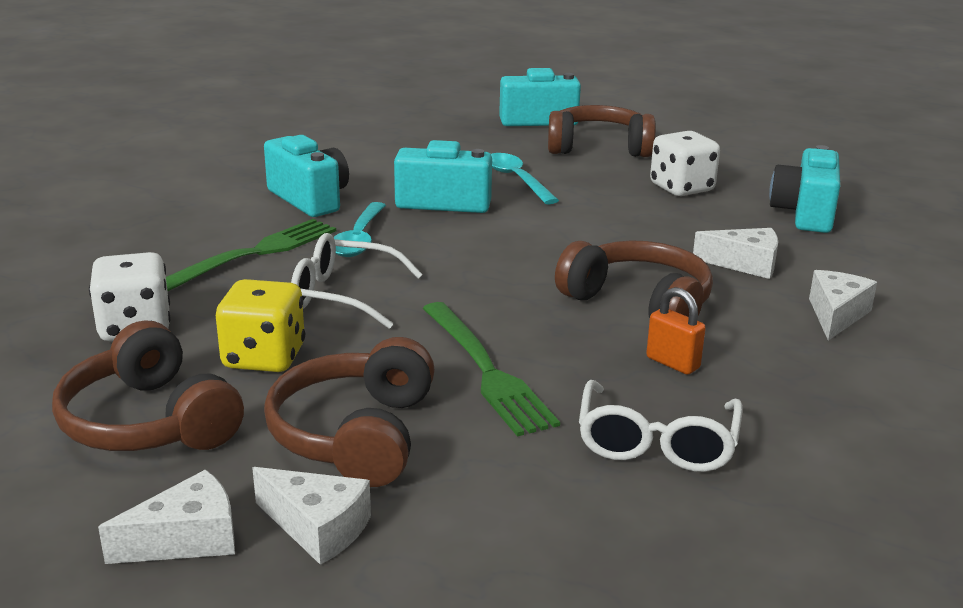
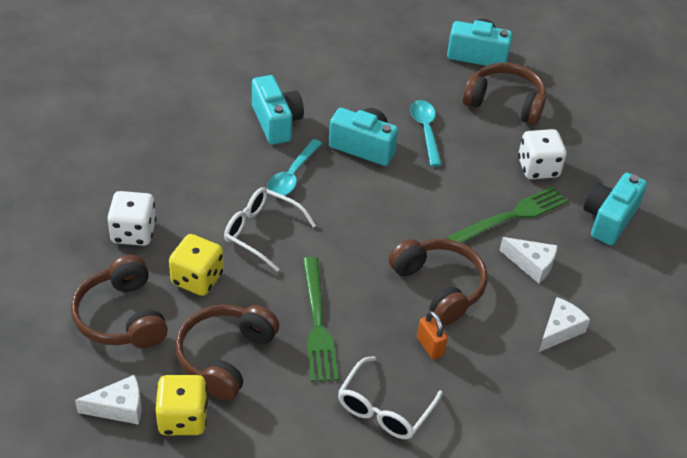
camera: 15 degrees right, 20 degrees up
green fork [166,219,336,291] -> green fork moved to [446,186,568,243]
white cheese [252,467,371,565] -> yellow dice [156,375,208,435]

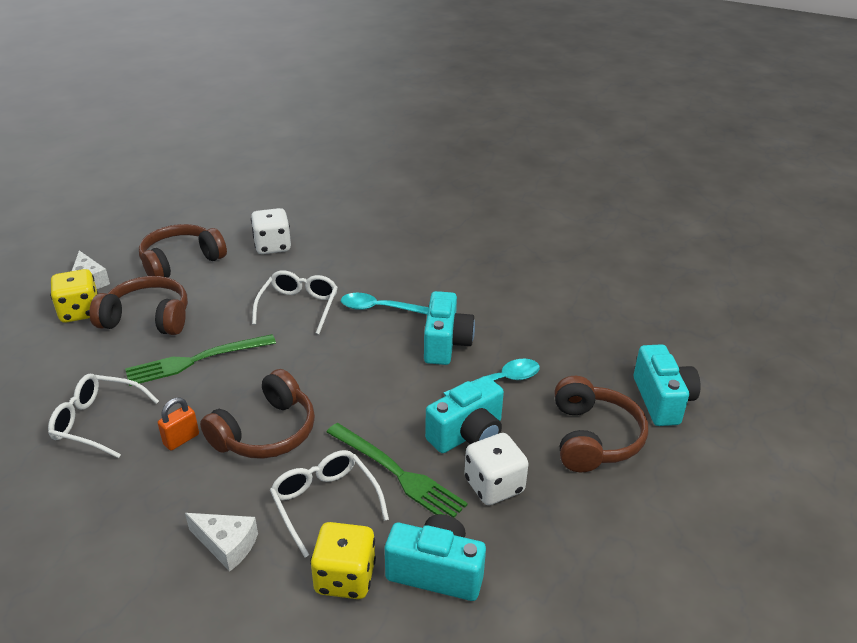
camera: 75 degrees right, 10 degrees down
yellow dice [169,234,224,296] -> yellow dice moved to [310,522,376,599]
turquoise camera [252,75,304,145] -> turquoise camera moved to [425,376,504,453]
white cheese [499,237,558,283] -> white glasses [270,450,389,557]

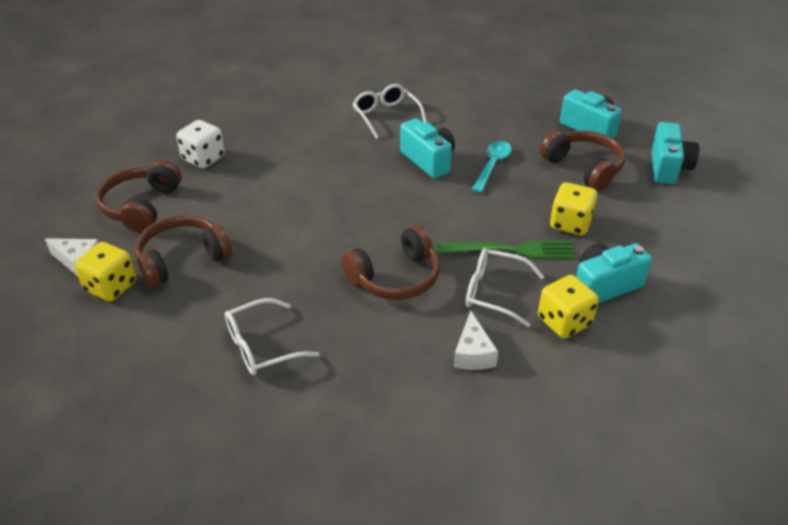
camera: 40 degrees left, 5 degrees up
green fork [125,334,276,386] -> none
orange padlock [158,398,199,450] -> none
white cheese [185,513,258,571] -> white cheese turned 105 degrees clockwise [454,311,498,370]
brown headphones [200,369,315,459] -> brown headphones turned 60 degrees clockwise [342,225,440,300]
white glasses [252,270,338,334] -> white glasses moved to [353,84,427,139]
turquoise spoon [341,293,429,315] -> none
turquoise camera [425,376,504,453] -> turquoise camera moved to [651,122,699,184]
white dice [465,433,529,505] -> yellow dice [550,182,597,235]

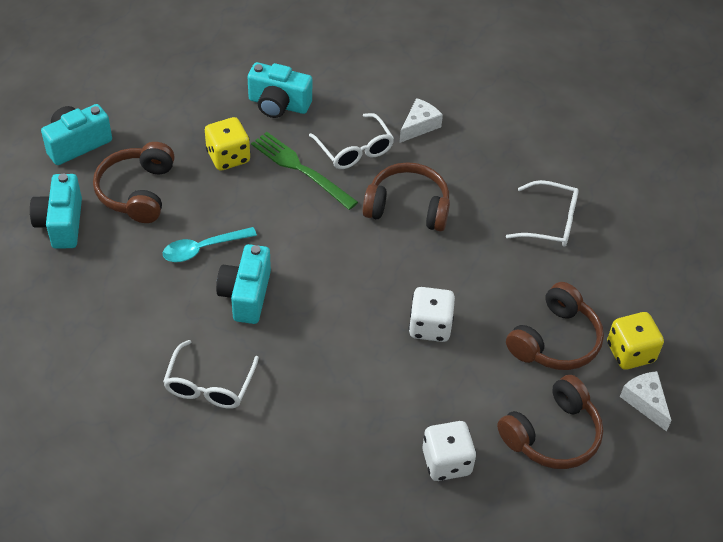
camera: 140 degrees left, 10 degrees up
brown headphones [135,215,232,287] -> brown headphones turned 60 degrees counterclockwise [506,282,604,370]
yellow dice [538,275,599,338] -> none
none -> white dice [409,287,455,342]

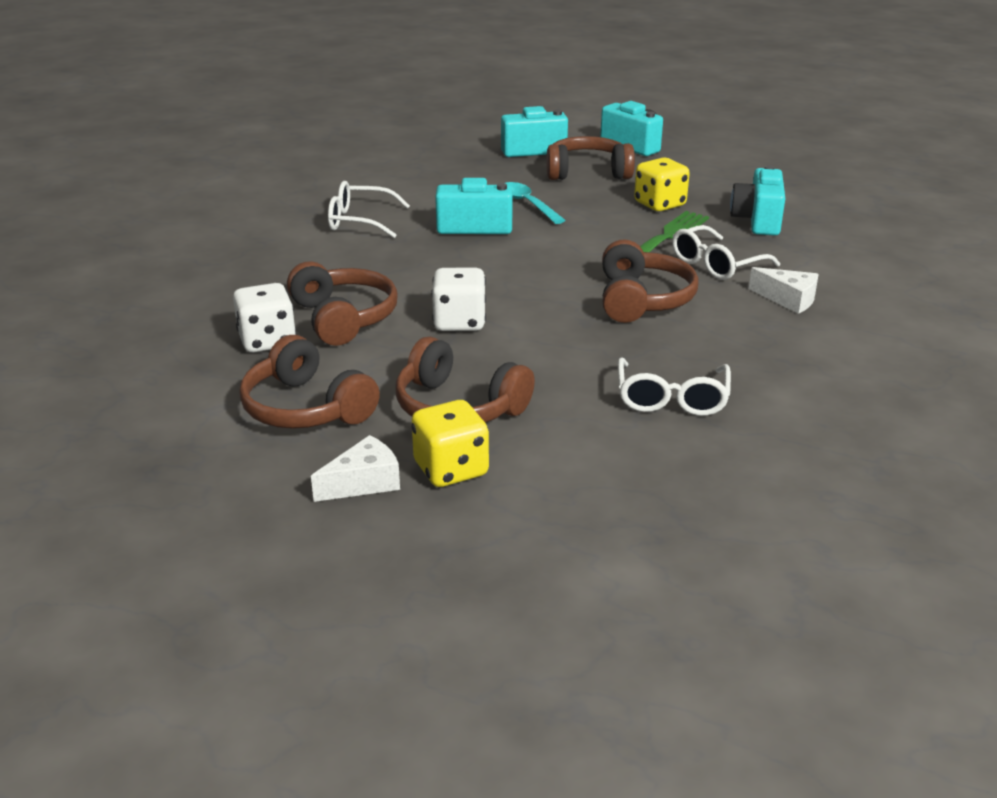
camera: 85 degrees right, 20 degrees down
none -> brown headphones [287,261,398,346]

